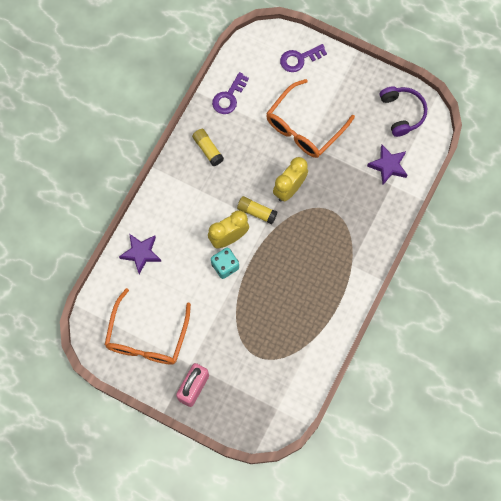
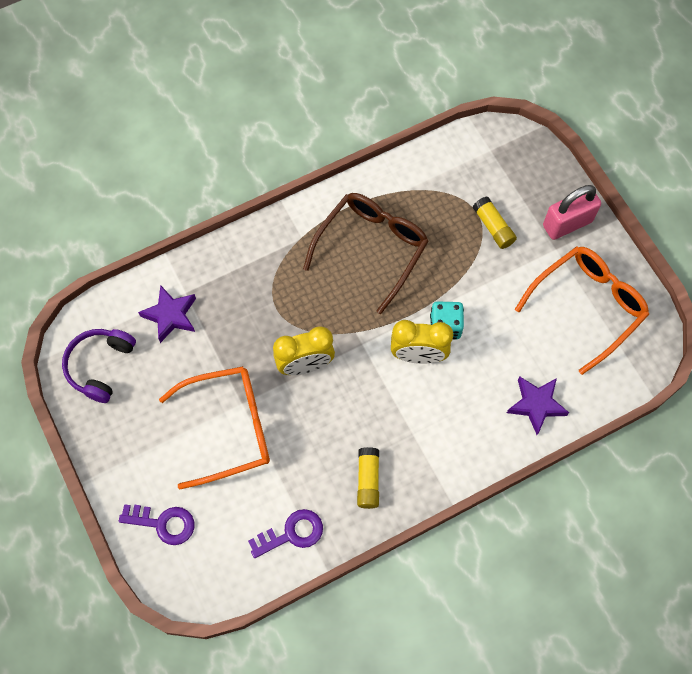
camera: 145 degrees left, 5 degrees down
yellow glue stick [237,196,278,224] -> yellow glue stick moved to [473,197,517,249]
none -> brown glasses [303,193,429,314]

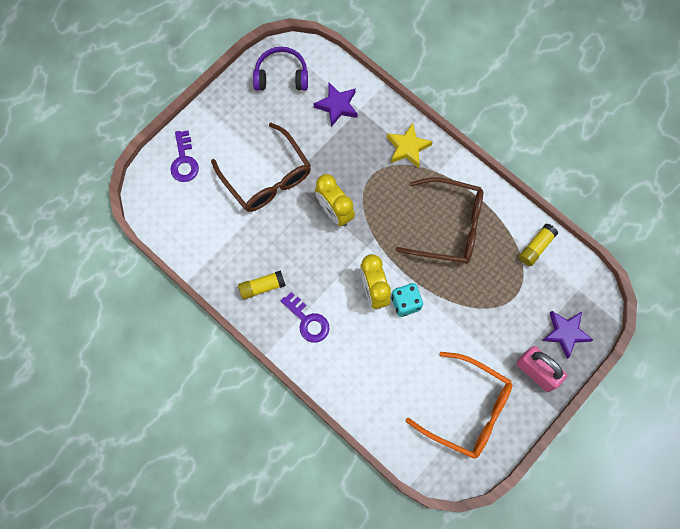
camera: 70 degrees right, 5 degrees up
orange glasses [159,366,270,489] -> brown glasses [211,123,311,212]
purple key [248,509,323,558] -> purple key moved to [281,292,330,343]
yellow glue stick [473,197,517,249] -> yellow glue stick moved to [519,223,558,266]
purple star [507,376,569,435] -> purple star moved to [542,311,593,359]
none -> yellow star [387,123,433,168]

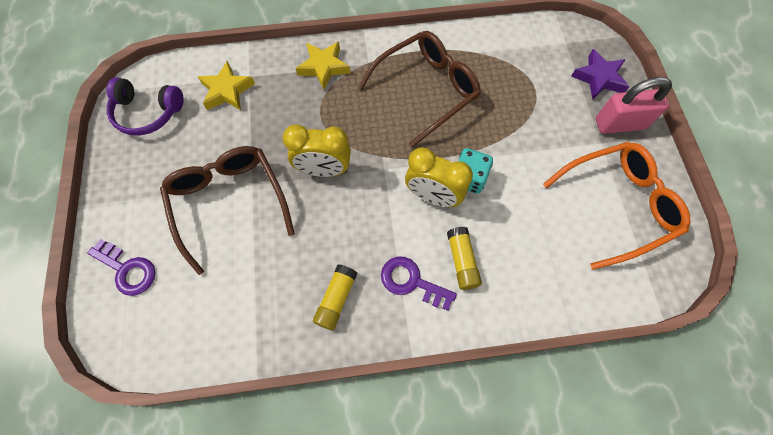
camera: 50 degrees left, 5 degrees down
brown glasses [211,123,311,212] -> brown glasses turned 120 degrees counterclockwise [160,146,295,275]
purple headphones [253,47,308,91] -> purple headphones turned 120 degrees counterclockwise [106,78,184,135]
purple key [281,292,330,343] -> purple key turned 150 degrees counterclockwise [381,257,457,310]
purple star [314,83,358,127] -> yellow star [198,61,255,110]
yellow glue stick [519,223,558,266] -> yellow glue stick moved to [447,227,482,290]

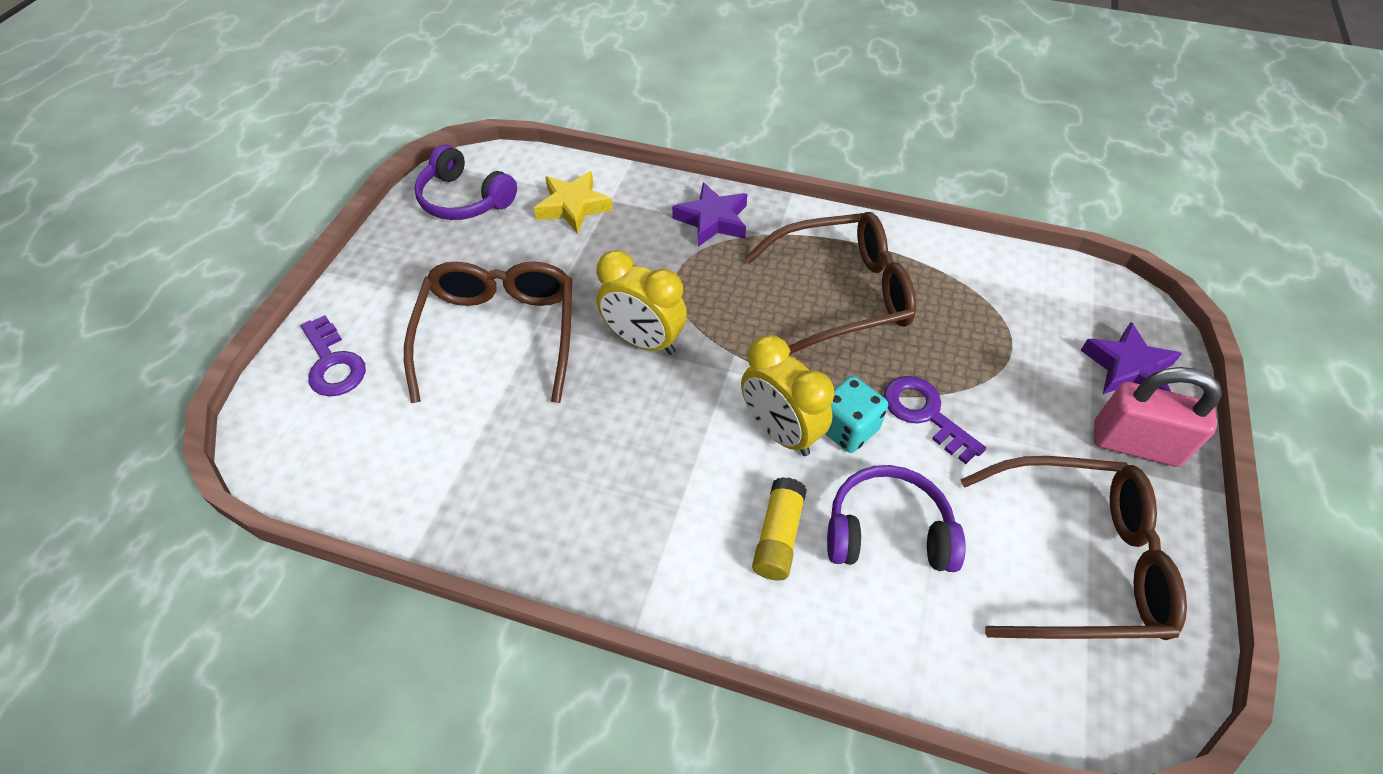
camera: 25 degrees right, 15 degrees down
yellow star [295,42,351,90] -> purple star [672,182,747,247]
yellow glue stick [313,264,357,330] -> none
purple key [381,257,457,310] -> purple key moved to [883,376,986,464]
orange glasses [543,142,690,270] -> brown glasses [960,456,1187,640]
none -> purple headphones [827,465,966,572]

